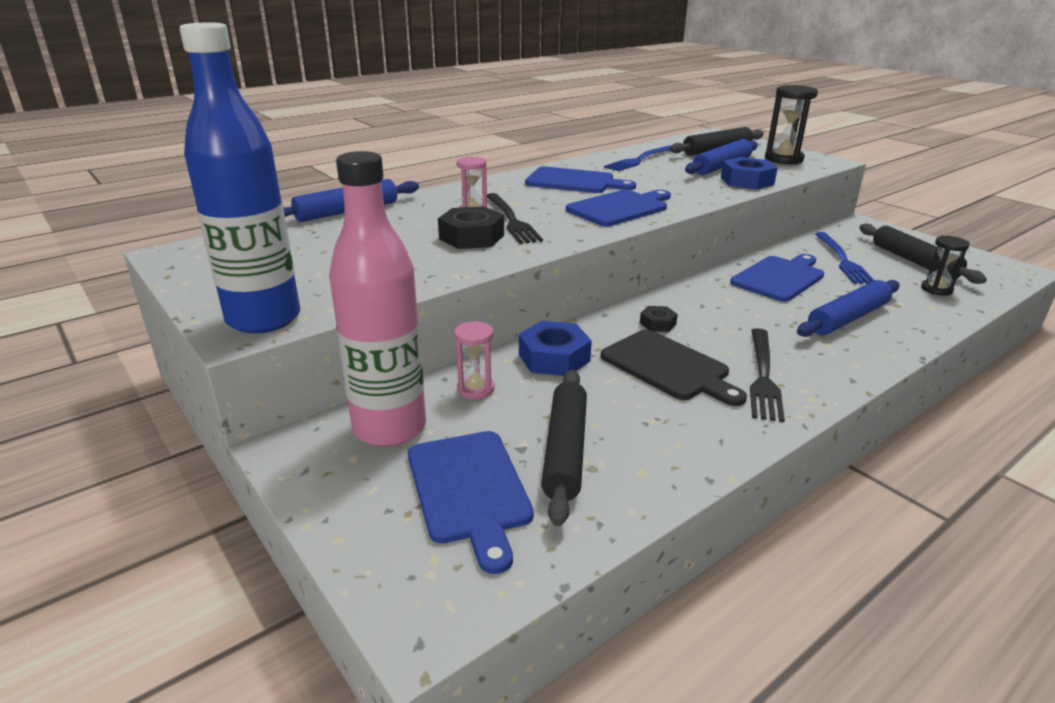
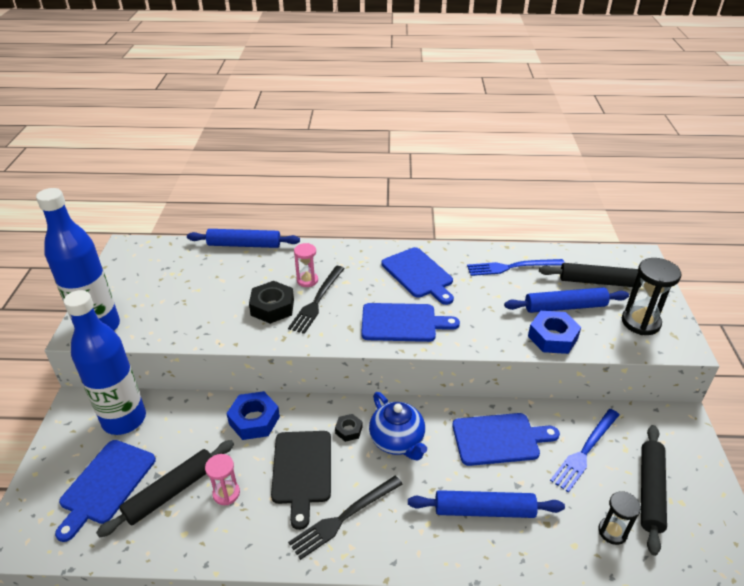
camera: 40 degrees right, 10 degrees up
pink bottle [329,151,426,447] -> blue bottle [64,290,146,435]
pink hourglass [454,321,495,399] -> pink hourglass moved to [205,454,240,505]
none -> blue teapot [369,392,427,461]

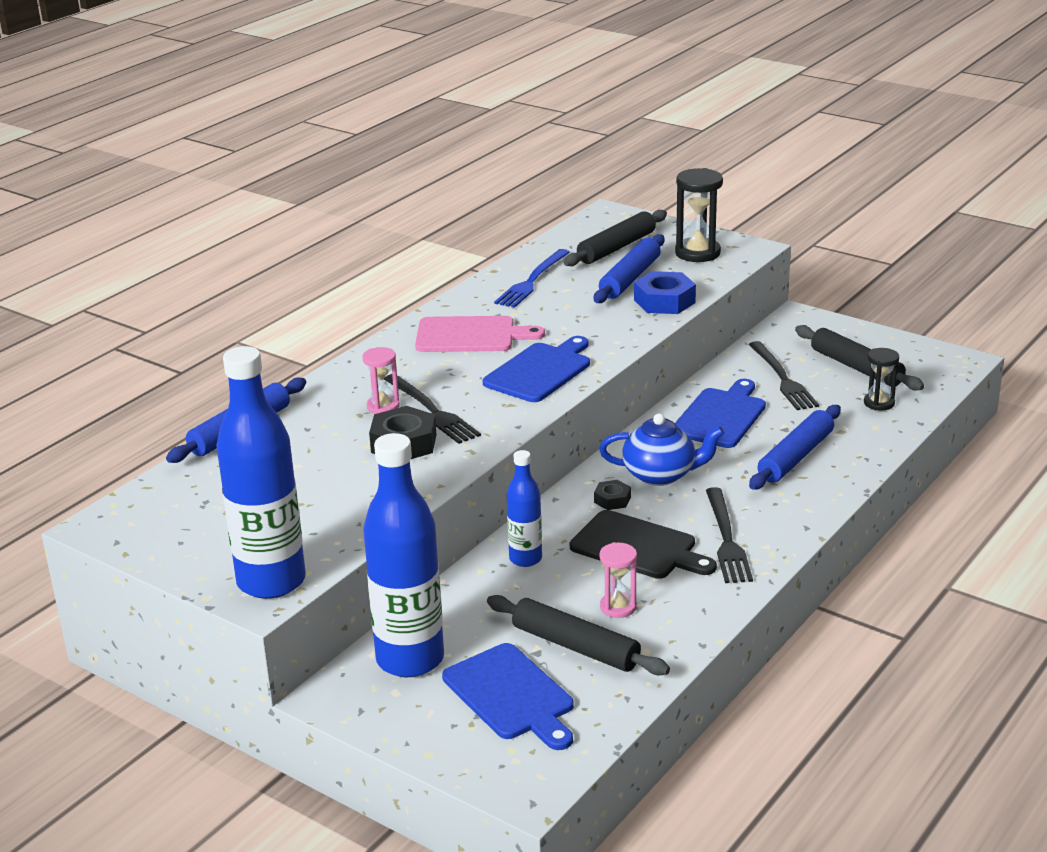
camera: 55 degrees left, 10 degrees down
black rolling pin [96,440,234,538] -> black rolling pin turned 45 degrees counterclockwise [487,595,670,675]
blue nut [226,391,280,440] -> blue bottle [507,450,542,567]
blue cutting board [381,247,454,305] -> pink cutting board [415,316,545,352]
blue fork [550,409,620,493] -> black fork [748,341,819,410]

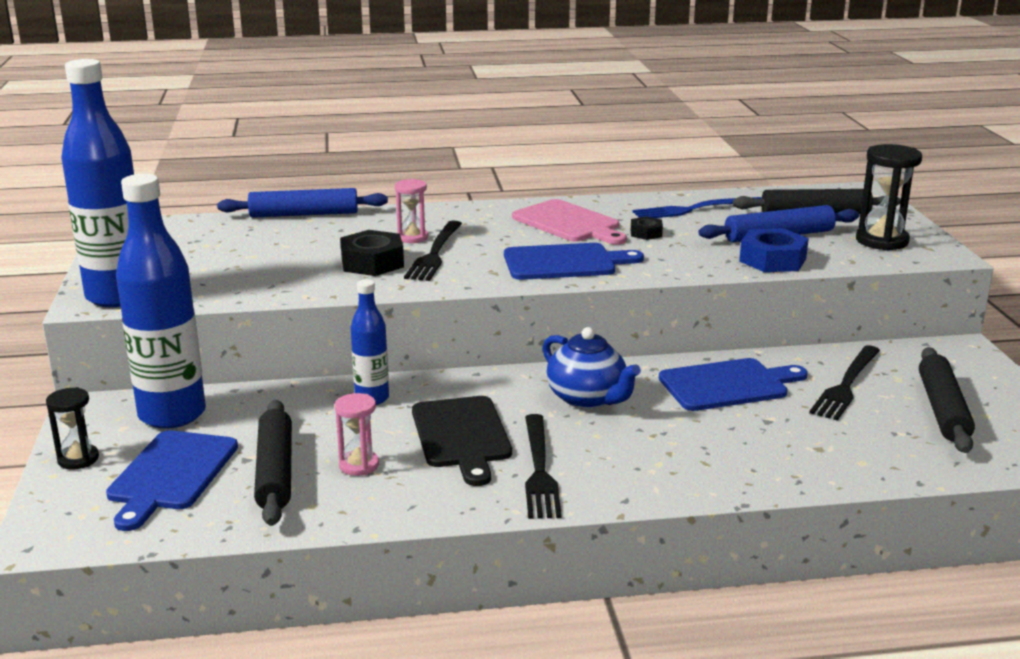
camera: 45 degrees right, 5 degrees down
black nut [594,480,631,510] -> black nut moved to [631,216,663,240]
black fork [706,487,753,583] -> black fork turned 45 degrees counterclockwise [525,414,562,519]
blue rolling pin [749,405,841,490] -> none
black hourglass [864,348,899,411] -> black hourglass moved to [46,387,99,470]

